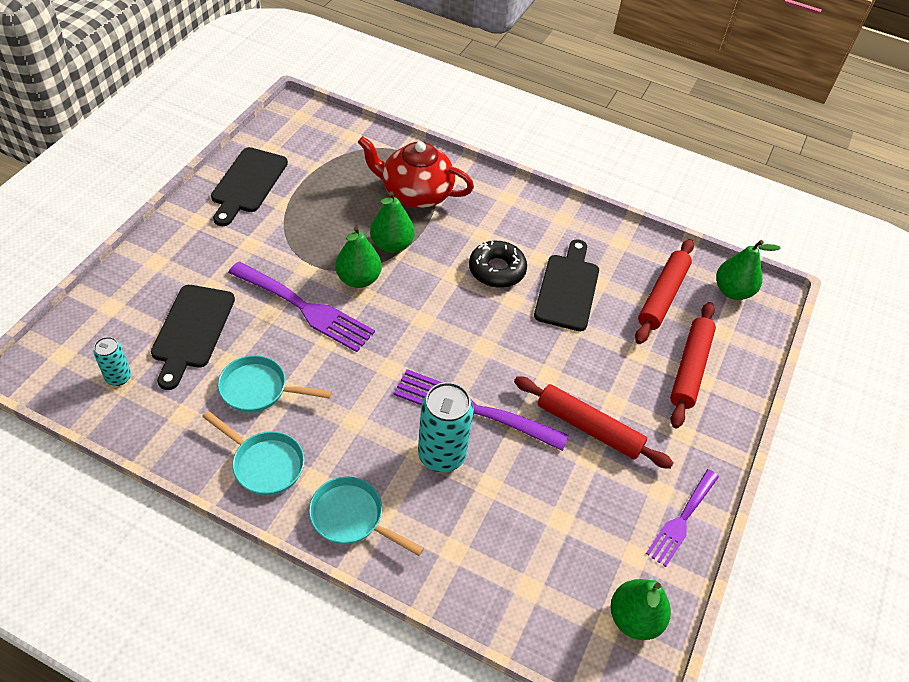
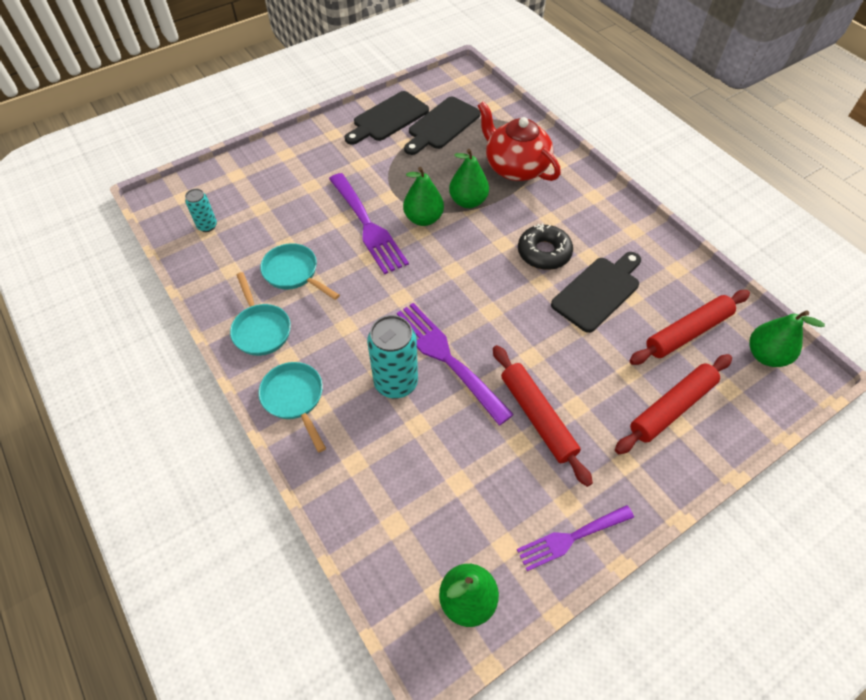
camera: 35 degrees right, 5 degrees up
black cutting board [151,285,235,390] -> black cutting board moved to [404,97,481,155]

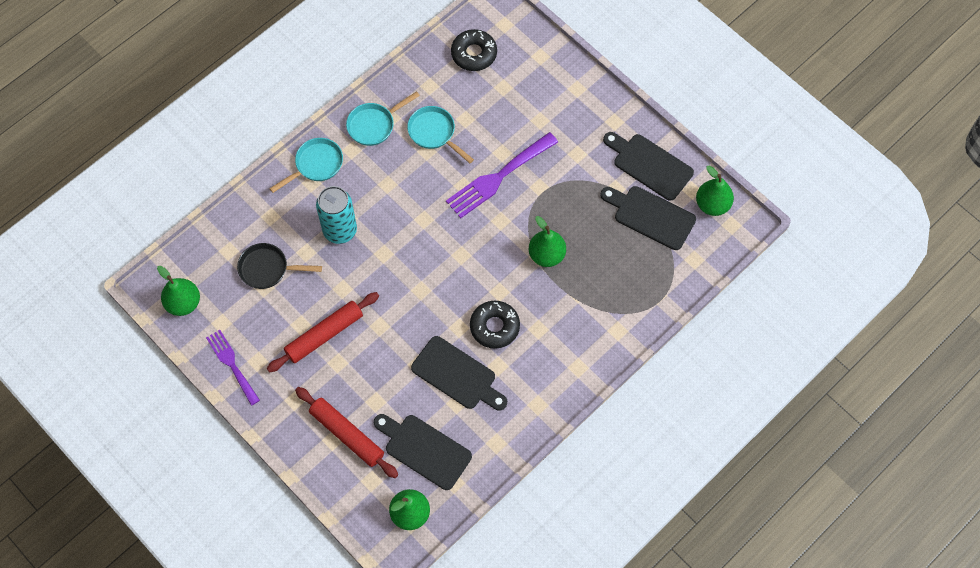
camera: 80 degrees right, 10 degrees up
turquoise can [185,189,217,232] -> black donut [451,29,497,71]
turquoise pan [260,243,340,300] -> turquoise pan turned 75 degrees counterclockwise [407,106,474,163]
purple fork [397,303,514,425] -> none
green pear [403,167,444,226] -> green pear moved to [696,165,734,216]
red teapot [478,101,561,181] -> none
red rolling pin [629,290,750,365] -> black cutting board [374,414,472,490]
none -> black pan [237,243,322,289]

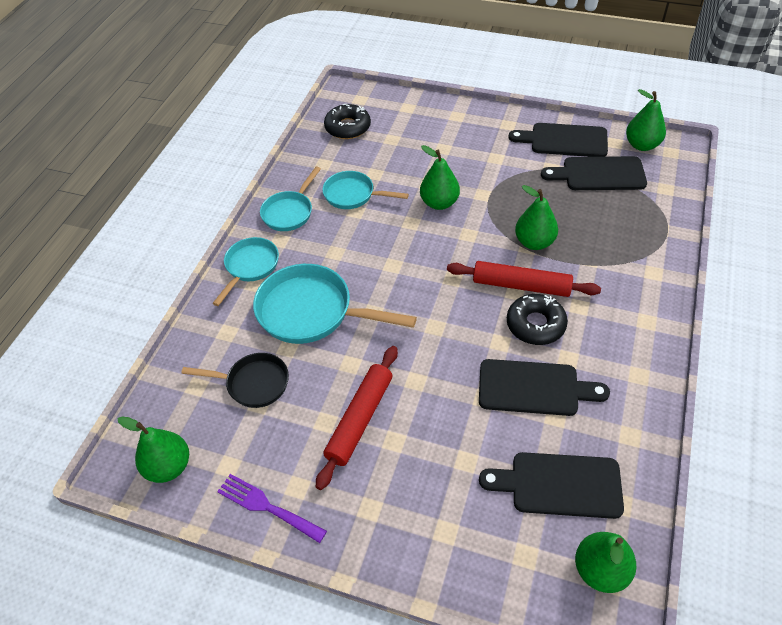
camera: 25 degrees left, 15 degrees down
black pan [237,243,322,289] -> black pan turned 150 degrees counterclockwise [181,353,289,408]
red rolling pin [295,387,398,478] -> red rolling pin moved to [447,261,601,297]
turquoise can [316,186,357,244] -> turquoise pan [253,264,417,344]
purple fork [446,132,558,218] -> green pear [420,145,460,210]

